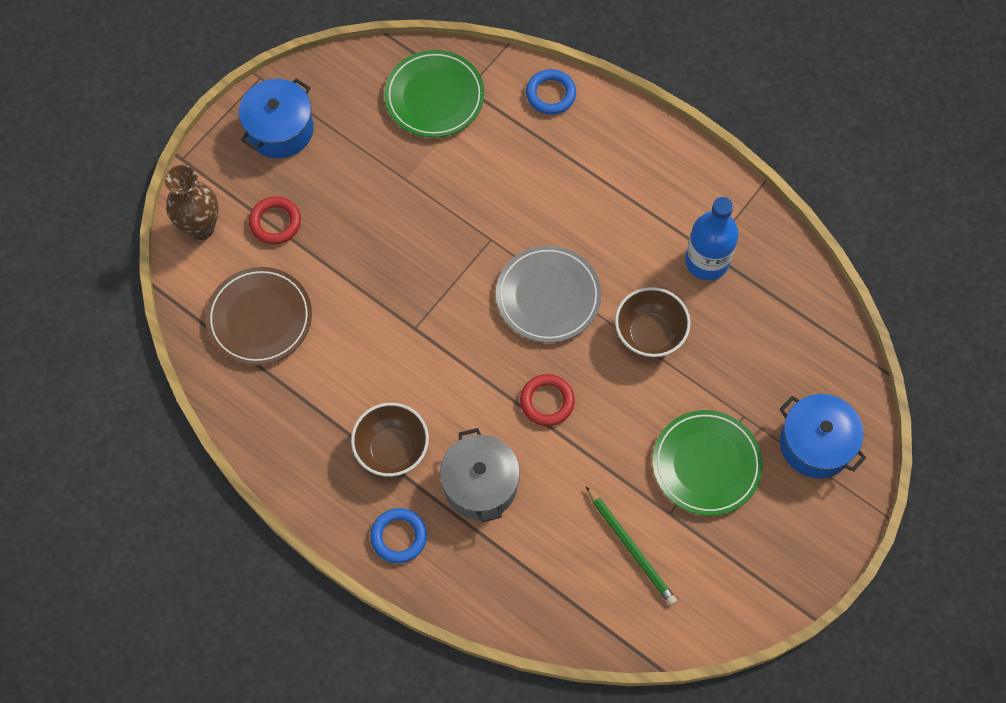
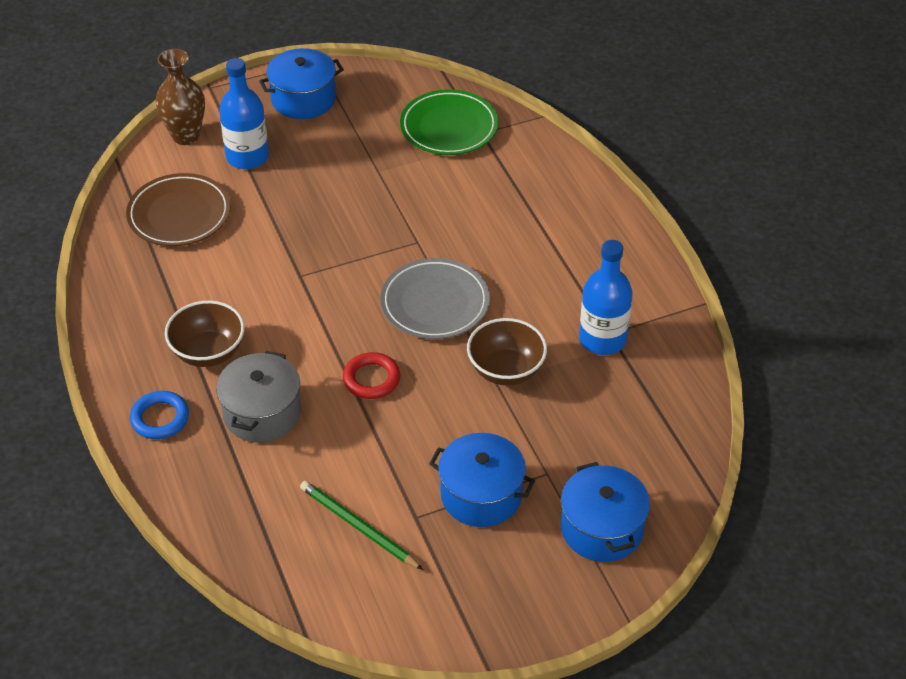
camera: 30 degrees right, 20 degrees down
red ring [249,196,301,245] -> blue bottle [219,58,269,169]
blue ring [526,69,576,115] -> none
green pencil [586,486,677,605] -> green pencil turned 135 degrees clockwise [300,481,423,570]
green plate [652,410,763,516] -> blue pot [429,433,535,527]

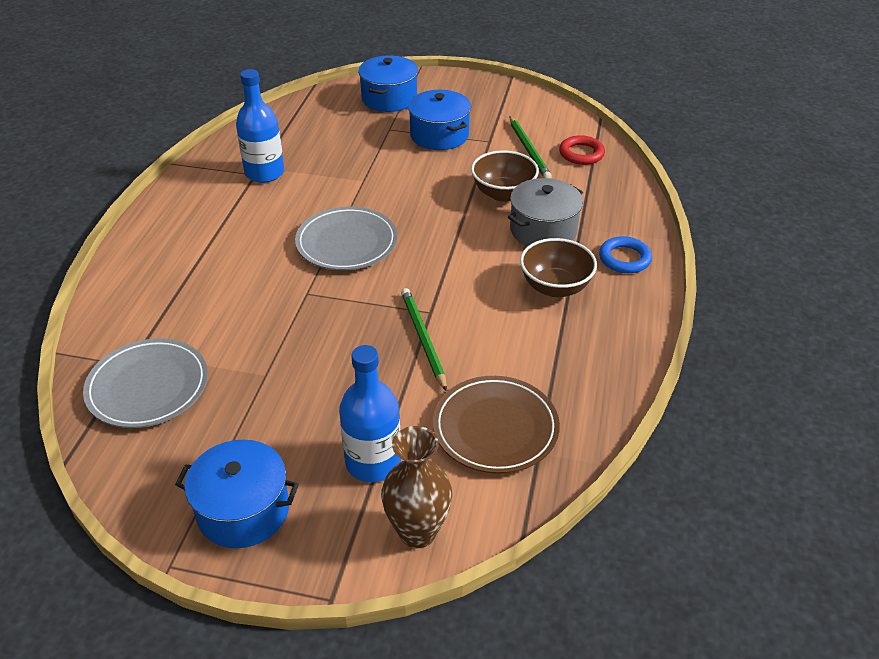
camera: 145 degrees left, 5 degrees down
red ring [343,352,400,399] -> red ring moved to [559,135,605,165]
green plate [400,89,498,155] -> grey plate [83,338,208,428]
brown bowl [467,318,547,385] -> brown bowl moved to [471,150,539,202]
none -> green pencil [401,288,447,391]

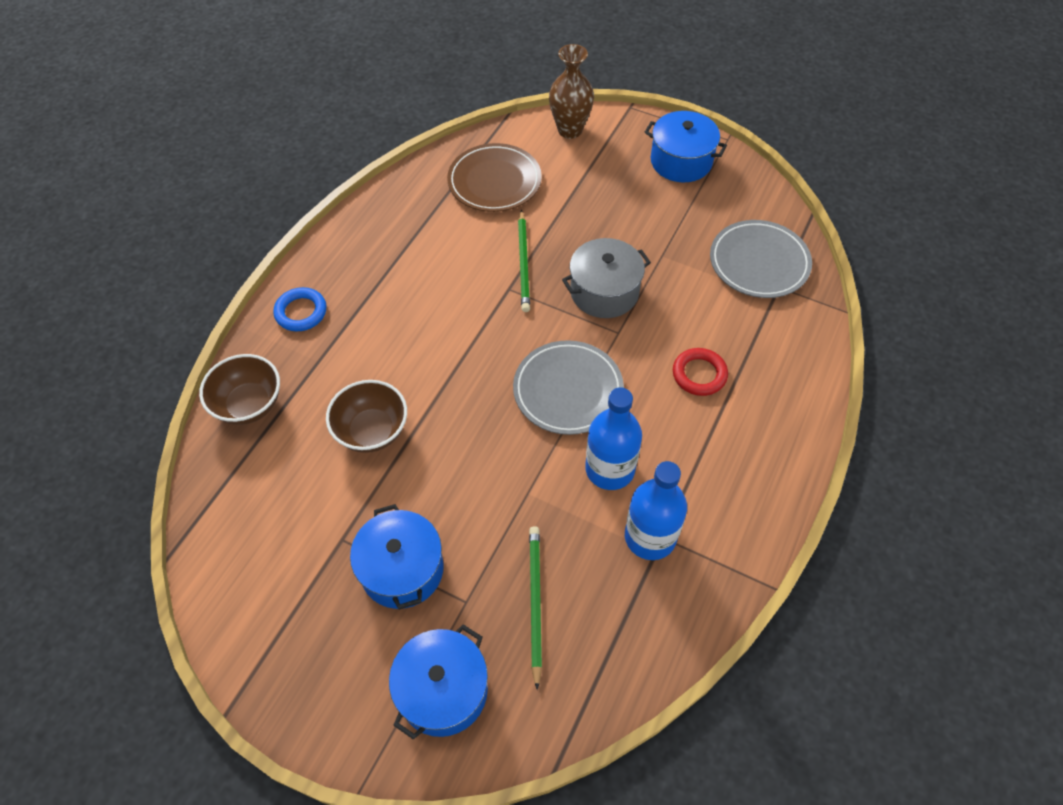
camera: 165 degrees left, 15 degrees up
blue bottle [339,345,401,482] -> blue bottle moved to [585,387,642,490]
grey pot [508,178,583,246] -> grey pot moved to [562,238,651,318]
green pencil [510,117,552,179] -> green pencil moved to [529,526,542,690]
brown bowl [520,238,597,297] -> brown bowl moved to [199,354,280,425]
red ring [559,135,605,165] -> red ring moved to [673,348,728,396]

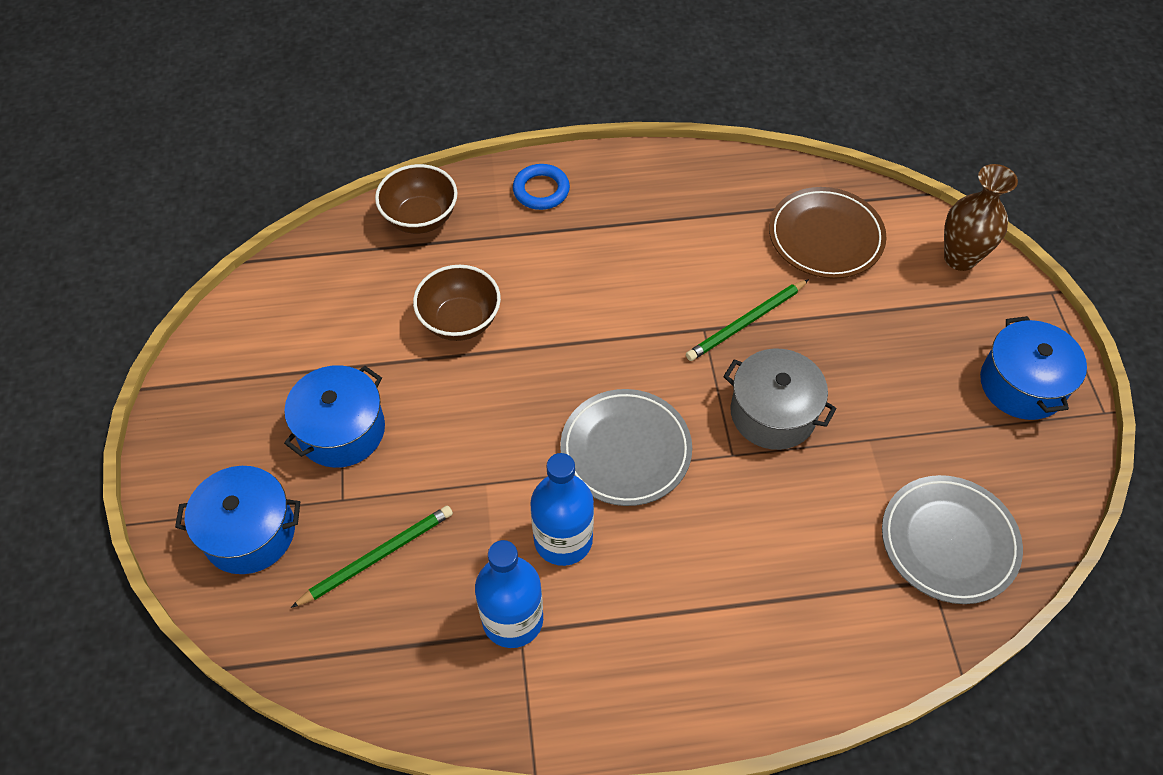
camera: 55 degrees right, 0 degrees up
red ring [673,348,728,396] -> none

